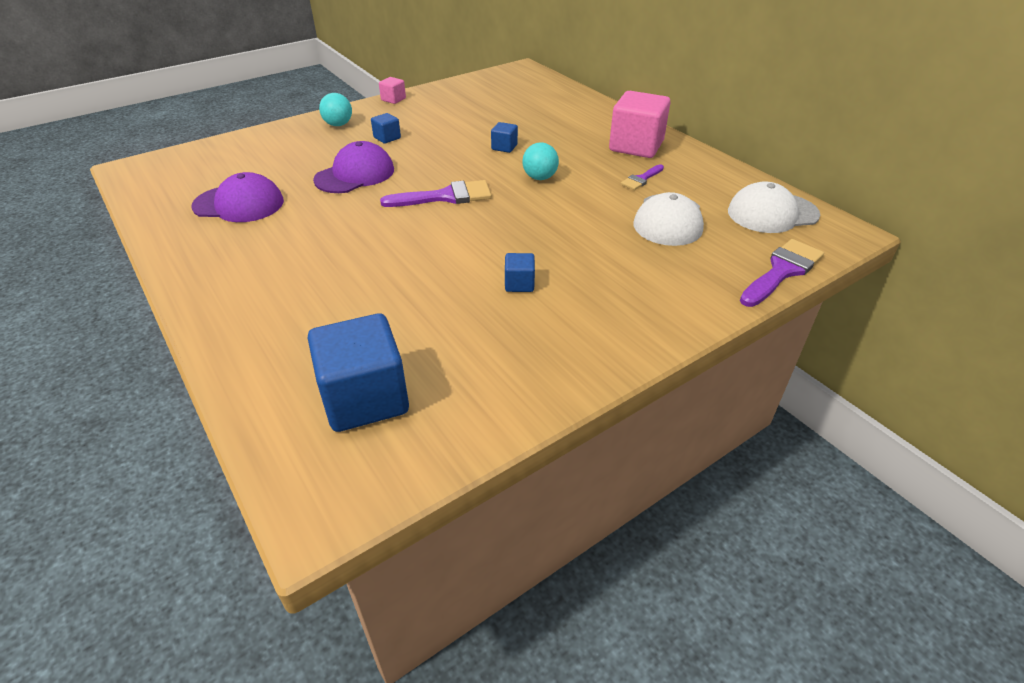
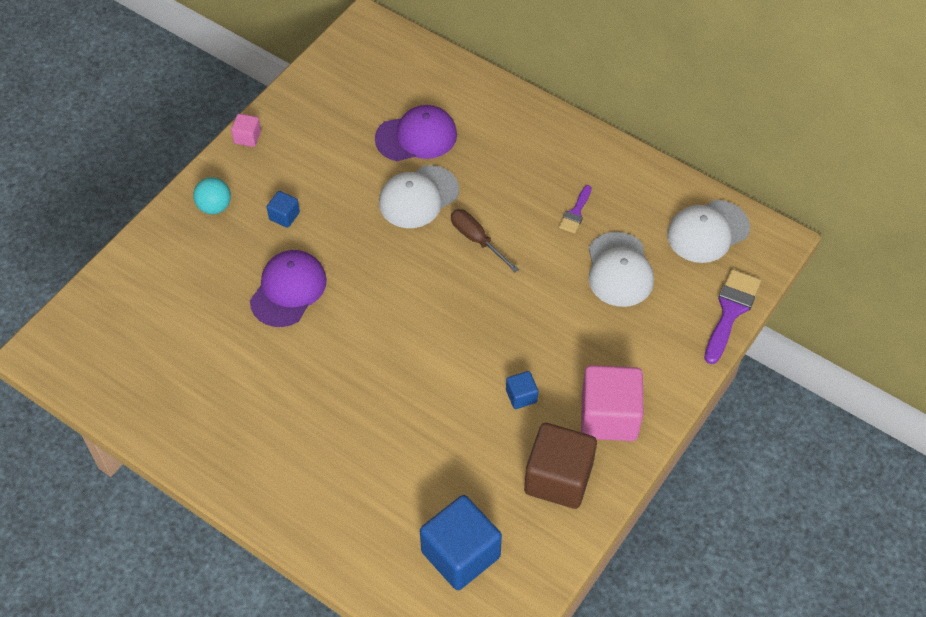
camera: 20 degrees left, 15 degrees up
purple cap [191,172,284,222] -> purple cap moved to [375,105,457,161]
purple brush [380,180,492,207] -> none
blue cube [491,122,518,153] -> white cap [379,165,459,228]
turquoise ball [522,142,559,180] -> brown screwdriver [451,209,519,272]
pink cube [609,91,670,158] -> pink cube moved to [581,365,643,441]
none -> brown cube [524,423,597,509]

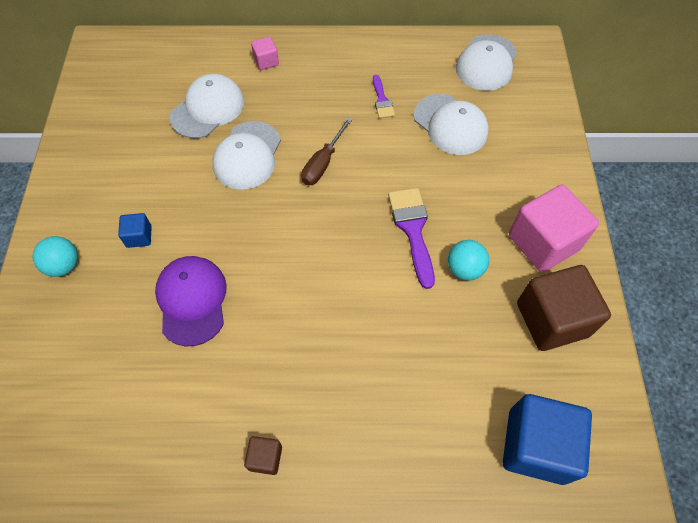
camera: 35 degrees left, 5 degrees up
pink cube [231,114,261,147] -> pink cube moved to [251,37,279,70]
purple cap [375,105,457,161] -> white cap [170,74,245,138]
brown screwdriver [451,209,519,272] -> brown screwdriver turned 75 degrees counterclockwise [301,117,353,185]
blue cube [506,371,538,409] -> turquoise ball [448,240,489,280]
purple brush [704,269,761,364] -> purple brush moved to [388,188,435,289]
none -> brown cube [244,436,282,475]

